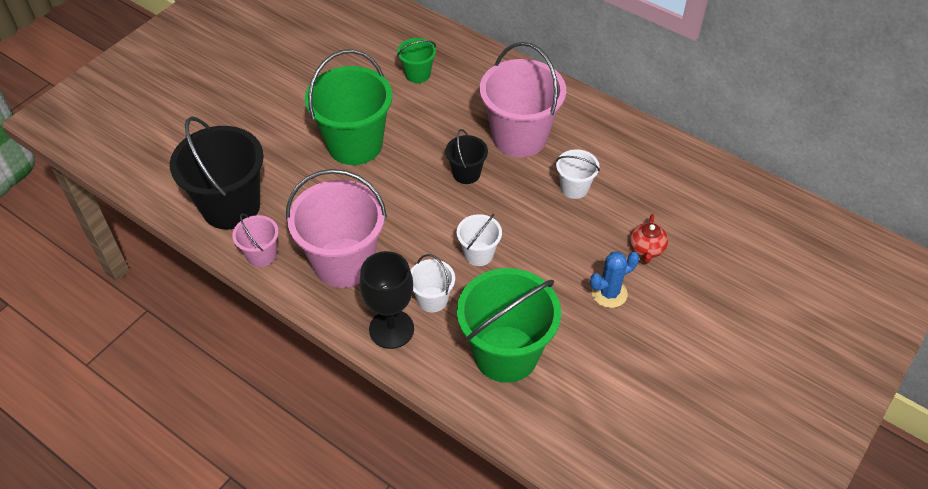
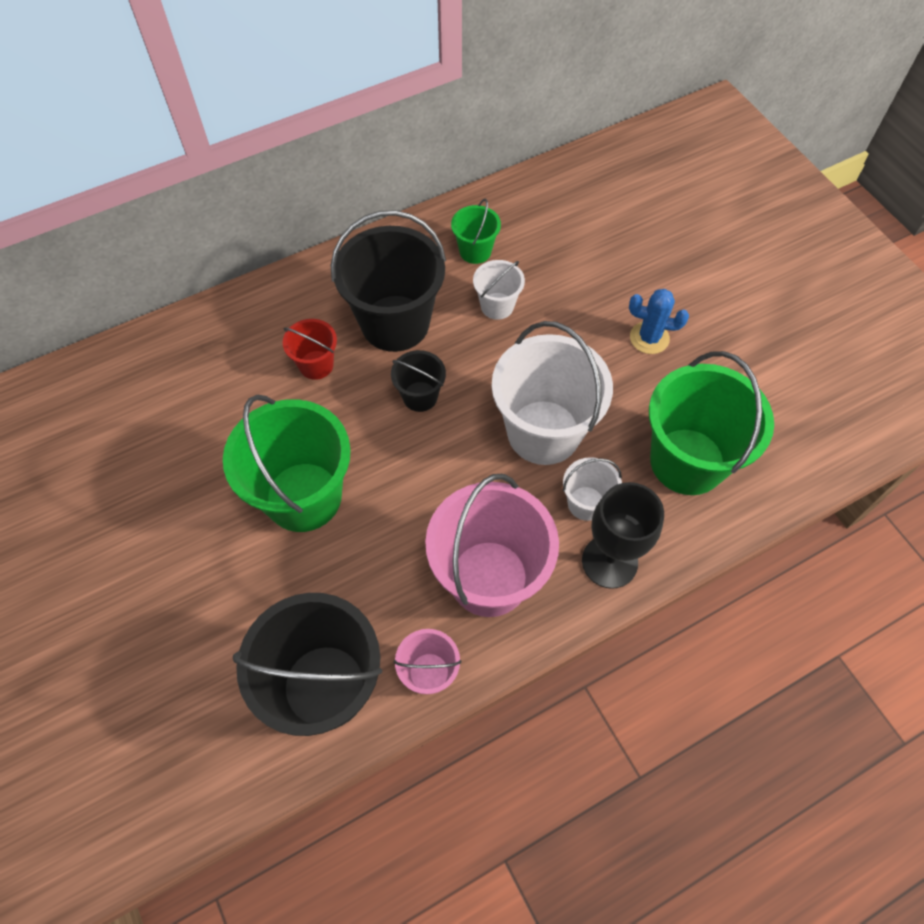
camera: 65 degrees left, 10 degrees up
green bucket [397,38,436,83] -> green bucket moved to [451,199,501,264]
white bucket [457,213,502,266] -> white bucket [492,321,613,465], size x2.04
pink bucket [480,42,566,157] -> black bucket [331,210,446,352]
blue cactus [590,251,639,308] -> blue cactus turned 75 degrees counterclockwise [629,289,689,354]
red teapot [630,214,668,263] -> none
none -> red bucket [283,319,337,380]

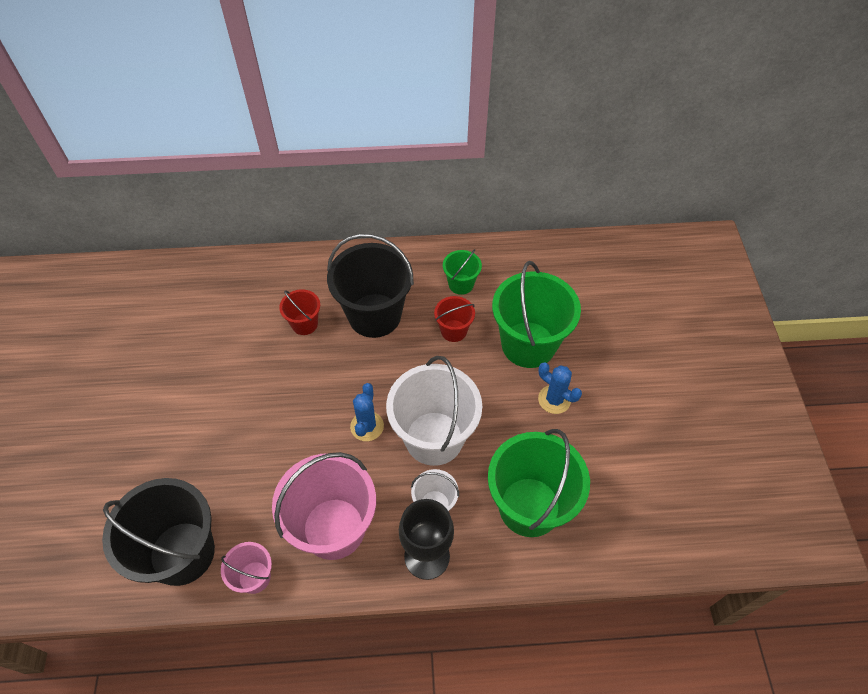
camera: 25 degrees right, 5 degrees down
green bucket [223,394,351,532] -> green bucket moved to [492,261,581,368]
black bucket [391,350,446,412] -> none
white bucket [473,260,525,320] -> red bucket [434,296,475,342]
none -> blue cactus [350,383,384,441]

